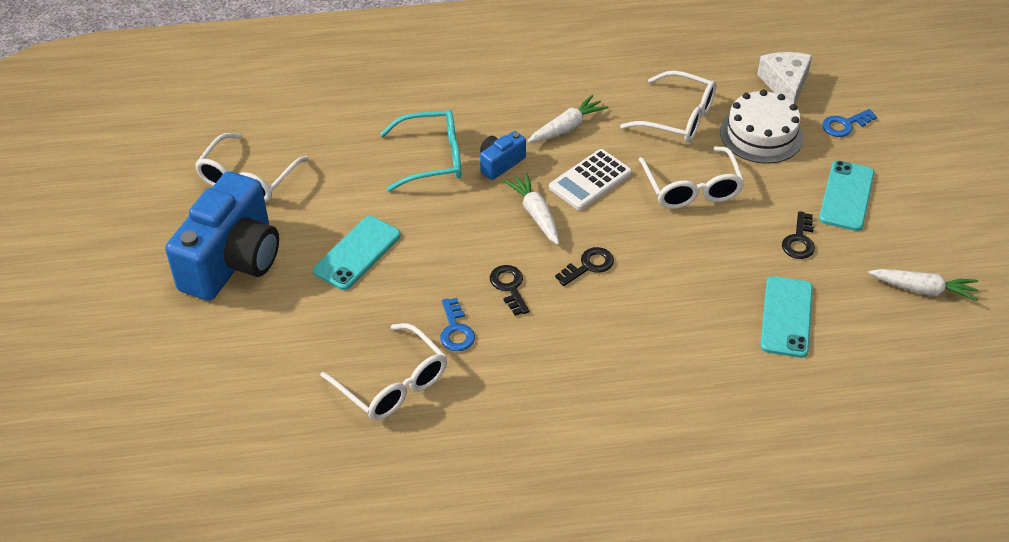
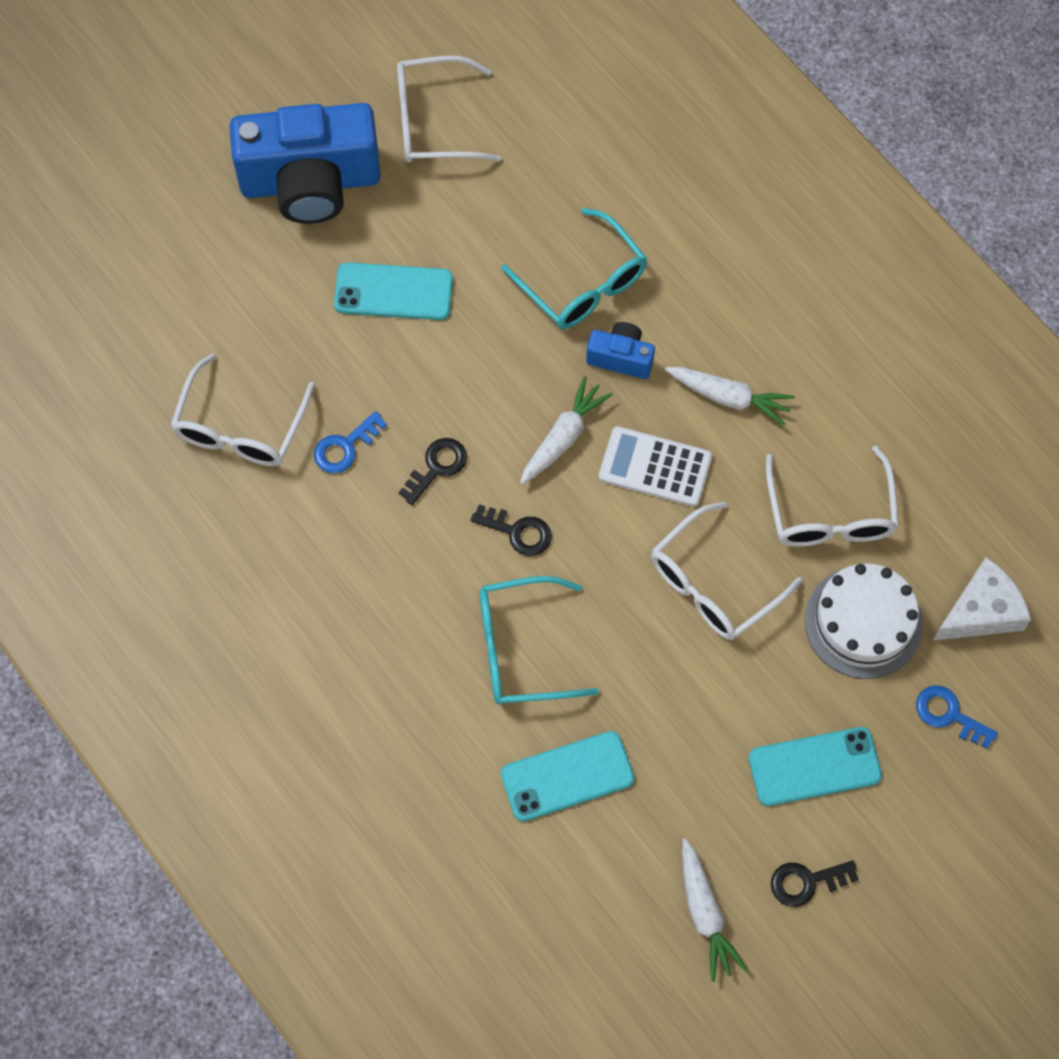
camera: 60 degrees right, 20 degrees up
black key [782,211,815,259] -> black key moved to [771,860,859,907]
none -> turquoise glasses [479,576,599,704]

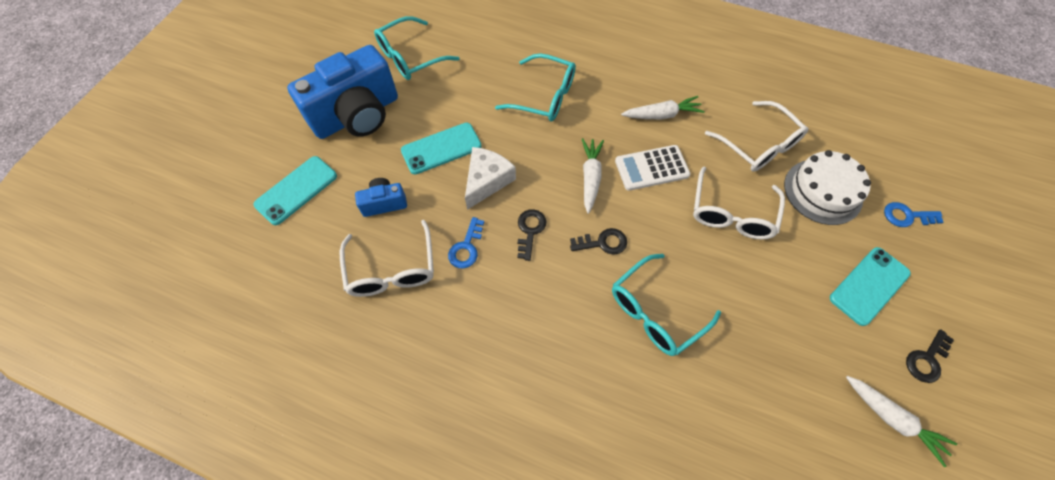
camera: 30 degrees left, 5 degrees down
white glasses [397,56,501,163] -> turquoise glasses [374,16,459,80]
turquoise phone [501,731,634,822] -> turquoise phone moved to [253,156,337,225]
blue camera [586,322,655,379] -> blue camera moved to [355,178,407,217]
white cheese [933,557,1031,641] -> white cheese moved to [465,147,516,210]

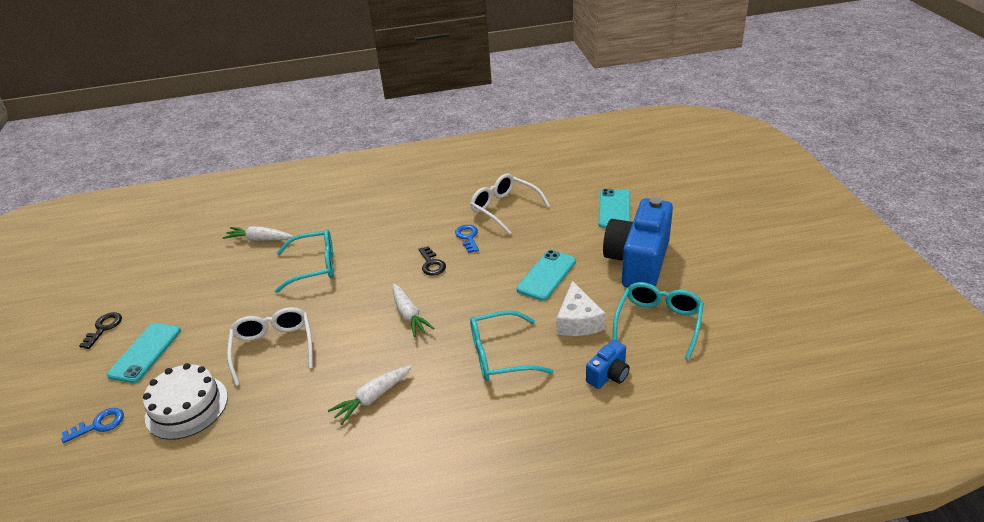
camera: 150 degrees right, 25 degrees down
blue camera [355,178,407,217] -> blue camera moved to [586,340,630,389]
white cheese [465,147,516,210] -> white cheese moved to [556,281,606,336]
black key [570,228,627,255] -> none
turquoise glasses [612,254,721,356] -> turquoise glasses turned 60 degrees clockwise [275,229,334,293]
white calculator [615,145,690,191] -> none
white glasses [705,101,809,172] -> none
white carrot [846,376,957,467] -> white carrot moved to [223,226,293,241]

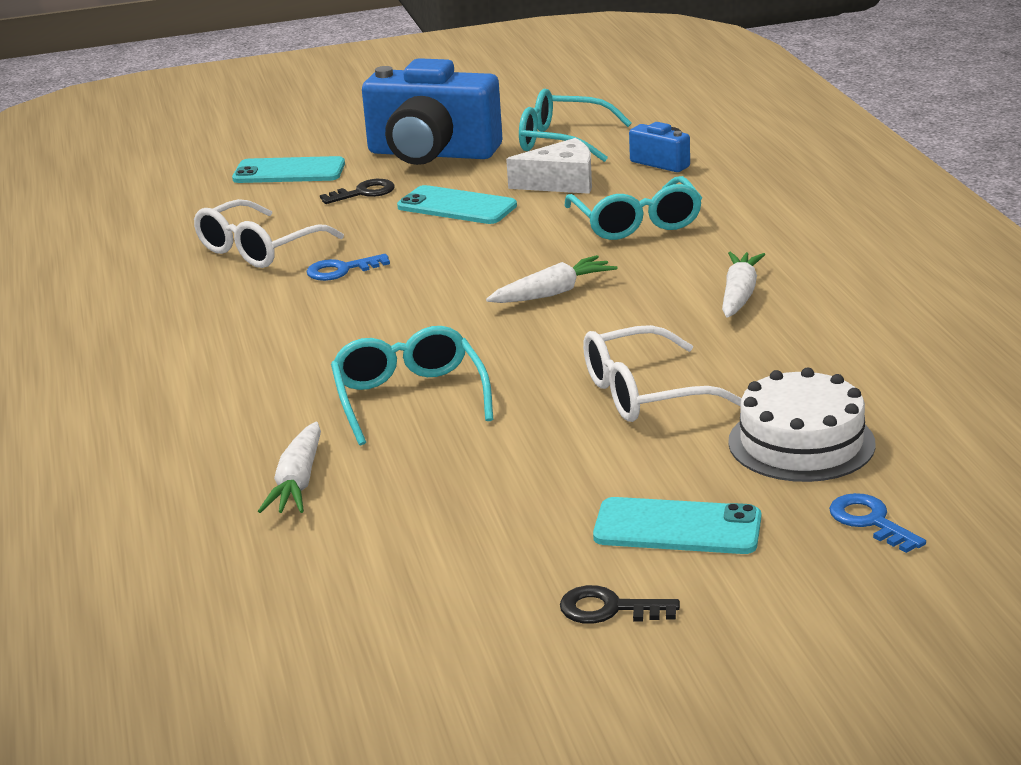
camera: 95 degrees left, 10 degrees down
white carrot [328,366,412,425] -> white carrot turned 120 degrees counterclockwise [722,252,765,318]
black key [418,246,446,276] -> black key moved to [320,179,395,204]

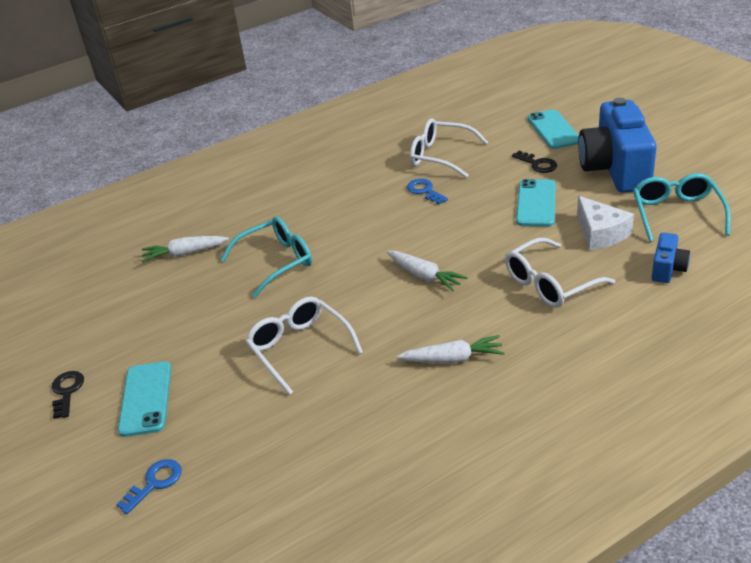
camera: 75 degrees right, 10 degrees up
turquoise glasses [565,176,702,240] -> white glasses [505,238,615,308]
white cake [728,368,876,482] -> none

